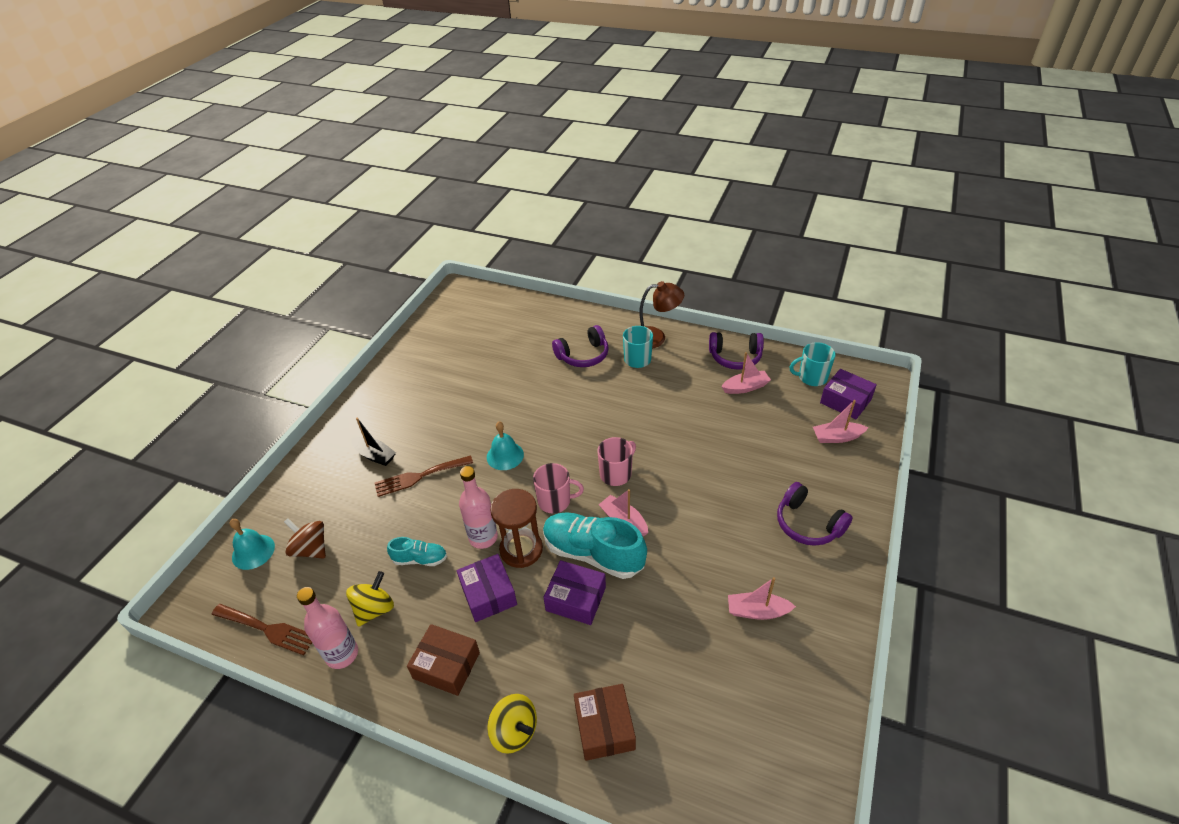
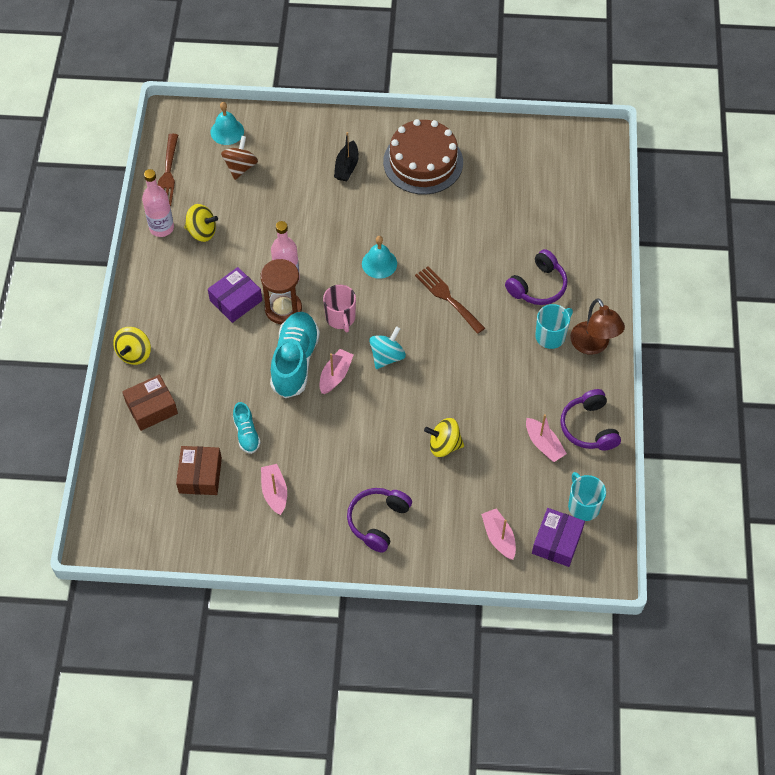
camera: 70 degrees right, 15 degrees up
brown fork [374,456,473,497] -> brown fork moved to [415,266,485,334]
turquoise shoe [387,537,447,566] -> turquoise shoe moved to [233,402,261,454]
brown box [407,624,480,696] -> brown box moved to [176,446,222,495]
purple box [543,560,606,625] -> none
purple headphones [552,325,609,367] -> purple headphones turned 90 degrees counterclockwise [505,249,567,305]
pink mug [597,437,636,486] -> turquoise spinning top [369,326,406,369]
none -> brown cake [383,119,463,195]
none -> yellow spinning top [424,418,464,457]

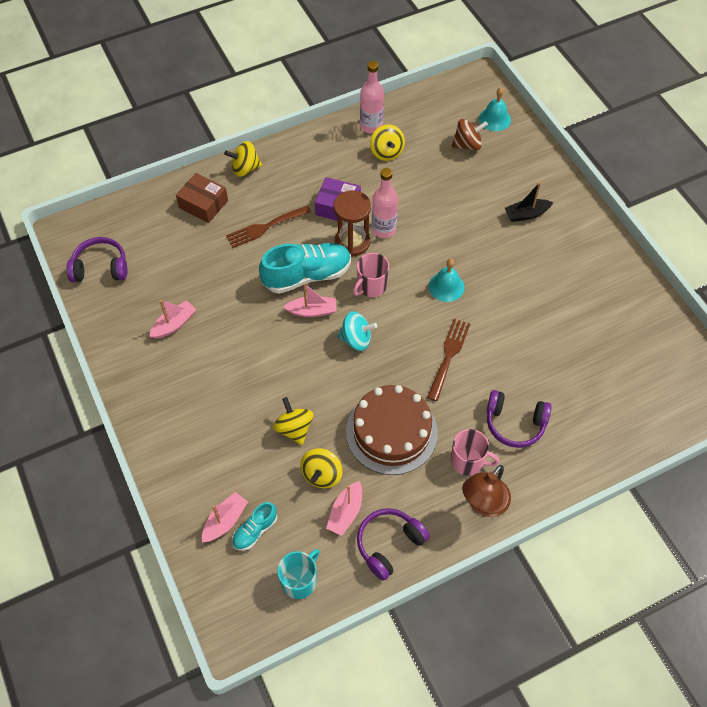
camera: 60 degrees right, 0 degrees up
brown fork [158,134,178,206] -> brown fork moved to [226,205,311,248]
brown box [176,446,222,495] -> none
turquoise shoe [233,402,261,454] -> turquoise shoe moved to [232,502,277,551]
purple headphones [347,488,412,553] -> purple headphones moved to [67,237,127,282]
brown cake [383,119,463,195] -> brown cake moved to [346,385,438,475]
purple box [532,508,585,567] -> none
turquoise mug [535,304,573,349] -> pink mug [451,429,500,476]
none -> yellow spinning top [300,448,342,488]

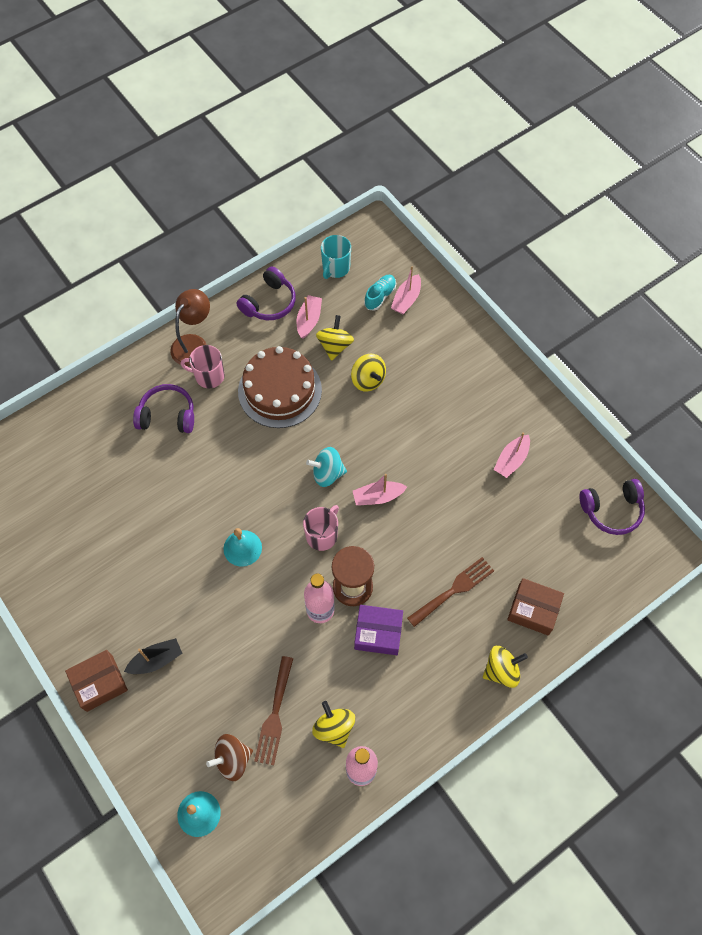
camera: 170 degrees right, 5 degrees up
turquoise shoe [259,243,351,294] -> none
brown fork [427,319,470,401] -> brown fork moved to [254,656,293,765]
none -> brown box [65,650,128,712]

